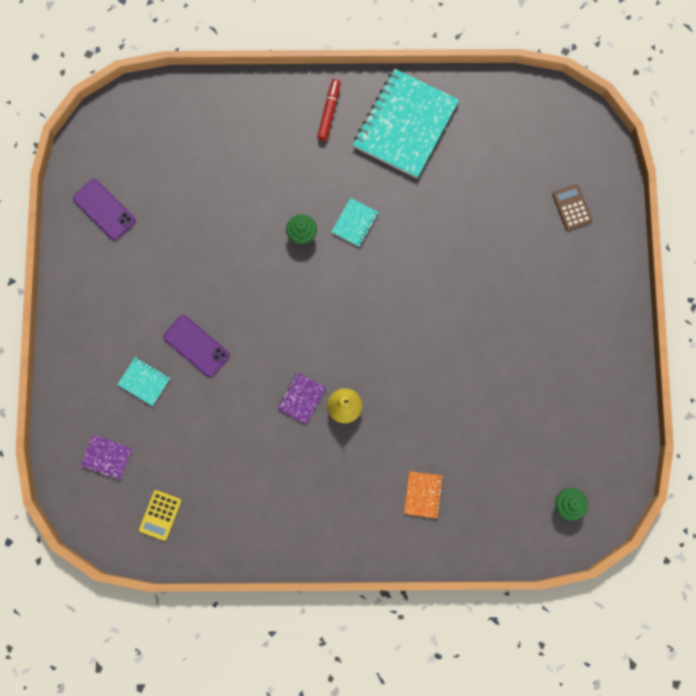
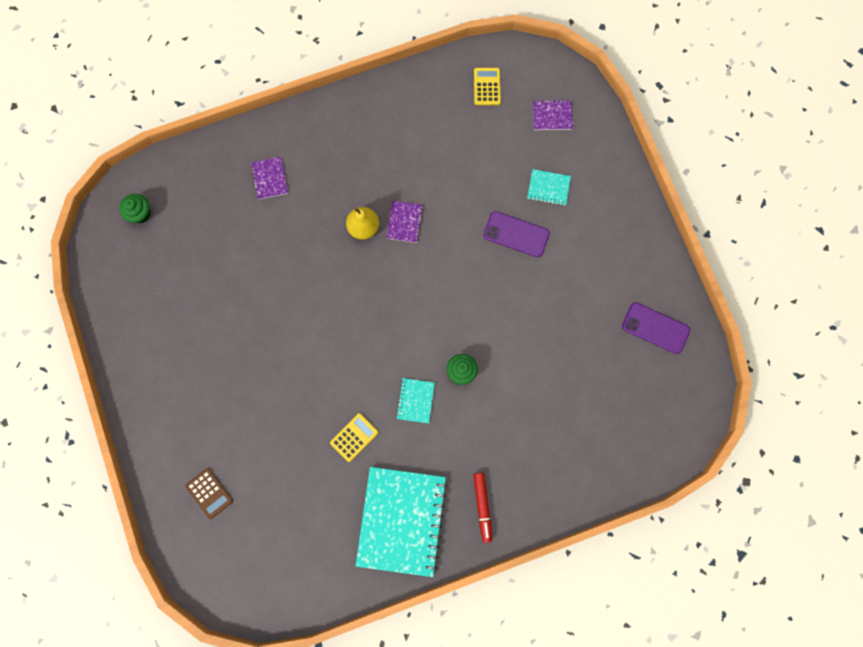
camera: 160 degrees right, 0 degrees up
orange notebook [404,471,444,519] -> purple notebook [250,157,288,200]
none -> yellow calculator [330,413,378,462]

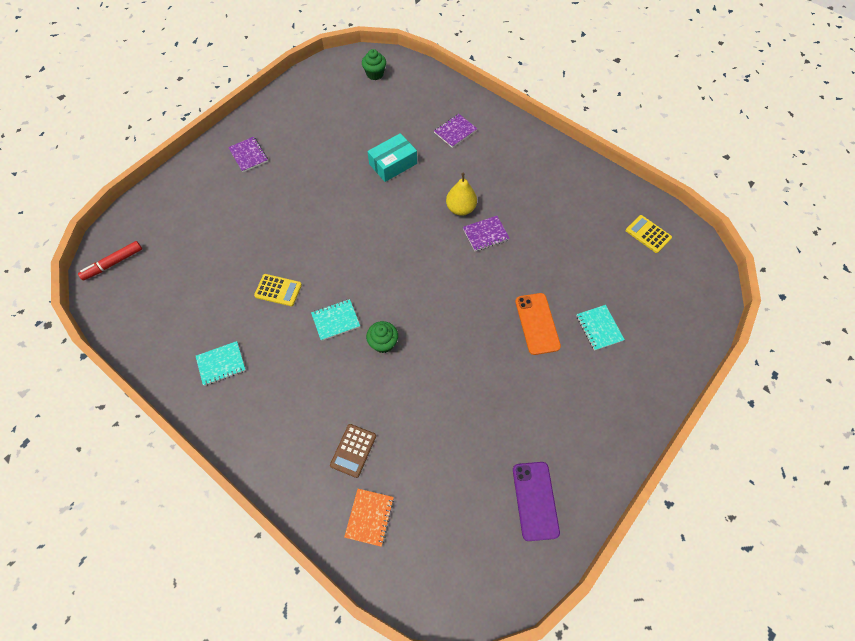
camera: 60 degrees right, 15 degrees down
brown calculator [186,468,233,519] -> brown calculator moved to [330,424,376,478]
turquoise notebook [356,467,447,577] -> turquoise notebook [196,341,246,386], size x0.44
red marker [473,472,492,543] -> red marker moved to [78,241,142,280]
yellow calculator [474,68,501,105] -> yellow calculator turned 105 degrees counterclockwise [626,215,672,253]
purple phone [483,211,550,257] -> orange phone [515,293,561,355]
purple notebook [533,100,573,130] -> purple notebook moved to [228,137,268,172]
none -> orange notebook [344,489,394,547]
none -> turquoise box [367,133,417,182]

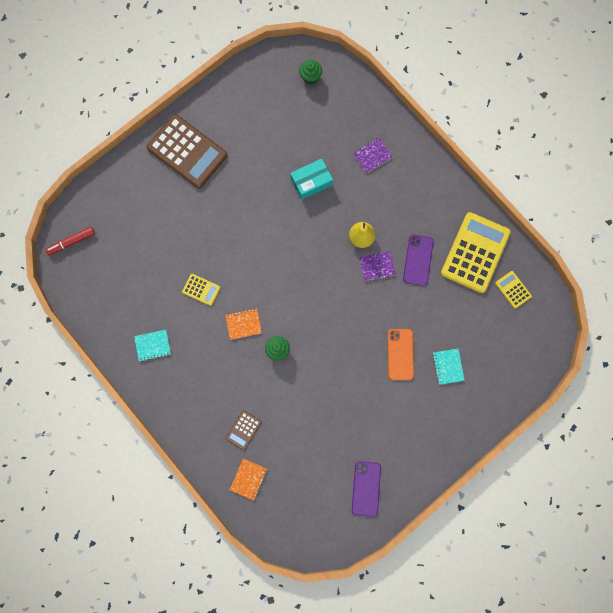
camera: 10 degrees right, 15 degrees up
purple notebook [228,137,268,172] -> brown calculator [147,114,228,188]
turquoise notebook [311,299,360,341] -> orange notebook [225,308,262,340]
none -> purple phone [403,234,434,286]
none -> yellow calculator [441,212,511,293]

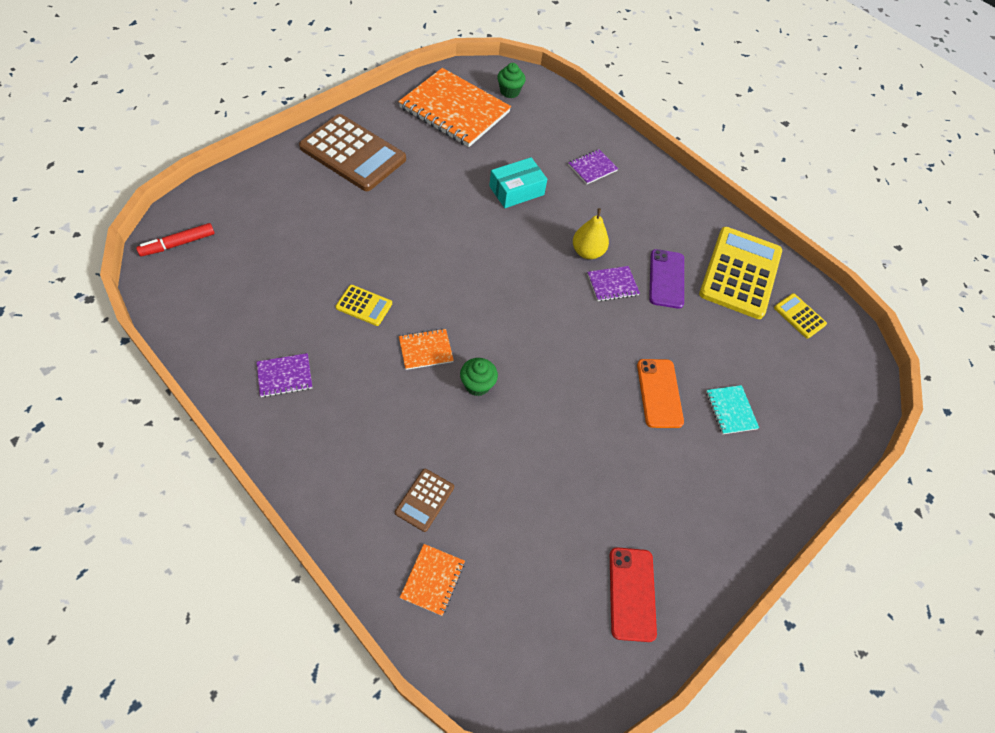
camera: 10 degrees left, 20 degrees down
turquoise notebook [134,330,171,362] -> purple notebook [257,353,312,397]
purple phone [352,461,381,517] -> red phone [610,547,657,642]
none -> orange notebook [398,68,511,147]

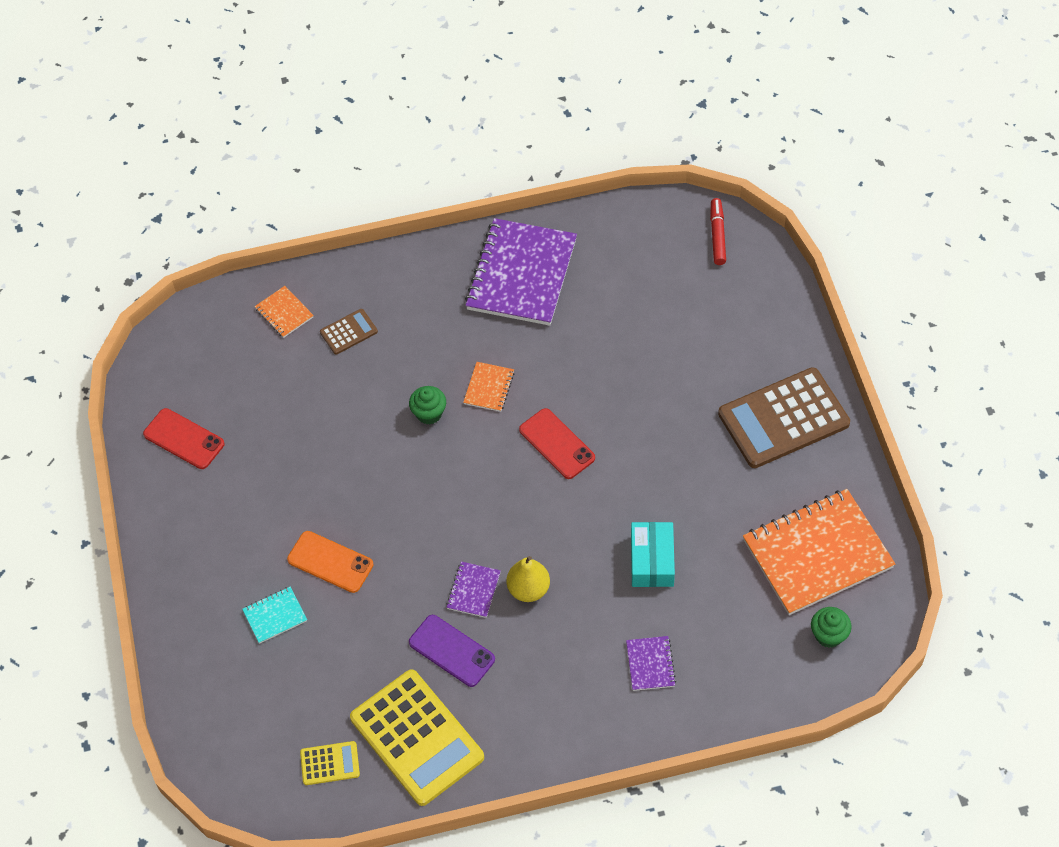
camera: 130 degrees right, 0 degrees up
purple notebook [257,353,312,397] -> purple notebook [465,218,577,326], size x2.29
yellow calculator [336,285,392,326] -> none
brown calculator [395,469,454,532] -> brown calculator turned 90 degrees clockwise [320,309,378,355]
turquoise notebook [706,385,759,435] -> turquoise notebook turned 45 degrees counterclockwise [242,587,307,644]
none -> red phone [519,408,595,479]

